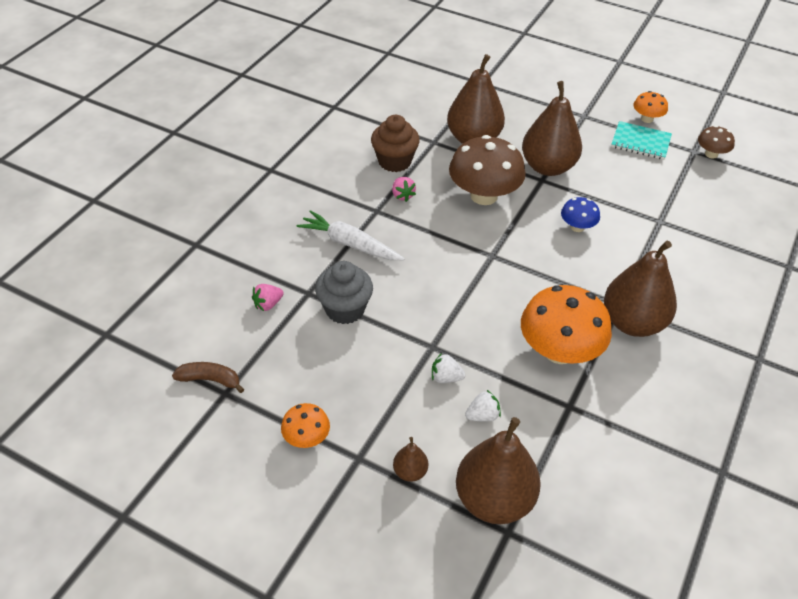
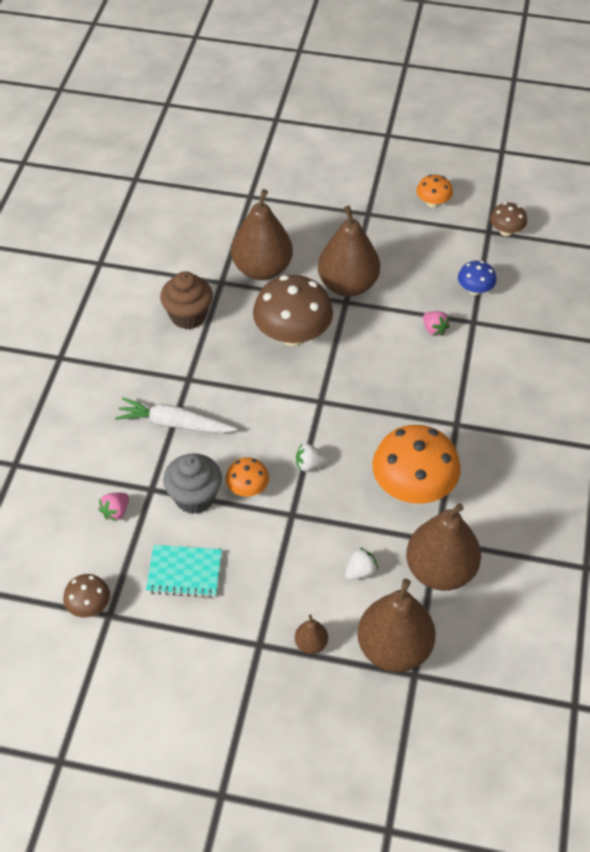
camera: 15 degrees left, 5 degrees up
brown banana [172,362,244,393] -> brown mushroom [63,574,110,617]
orange mushroom [281,403,330,448] -> orange mushroom moved to [226,458,269,497]
pink strawberry [392,177,416,202] -> pink strawberry moved to [423,311,450,336]
white strawberry [432,353,466,383] -> white strawberry moved to [296,444,328,471]
blue mushroom [561,197,600,232] -> blue mushroom moved to [458,261,497,295]
brown pear [604,241,677,337] -> brown pear moved to [406,503,481,591]
turquoise notebook [611,121,672,160] -> turquoise notebook moved to [146,545,222,598]

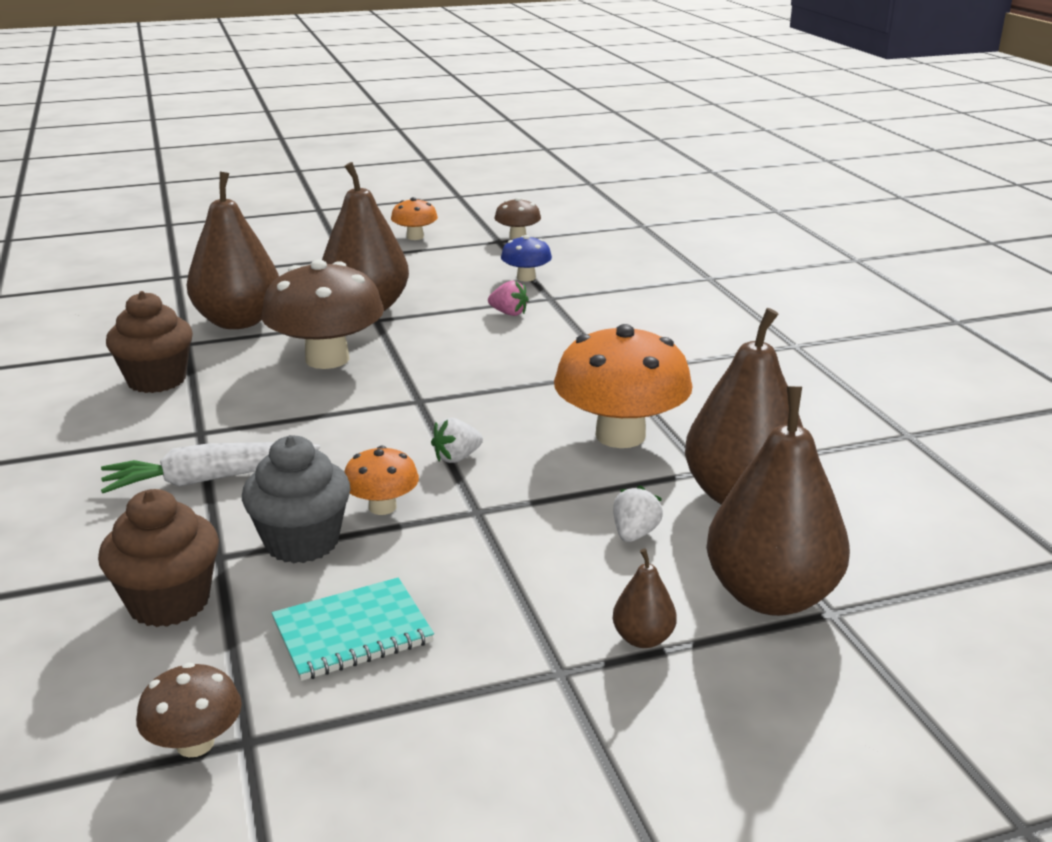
camera: 30 degrees left, 25 degrees down
pink strawberry [98,493,129,521] -> brown cupcake [98,489,219,627]

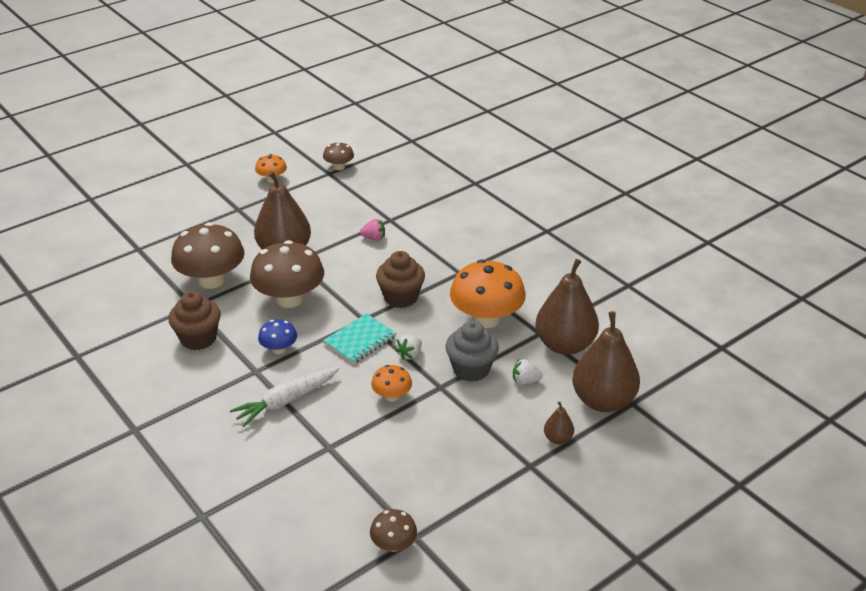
camera: 20 degrees left, 10 degrees up
brown cupcake [98,489,219,627] -> brown cupcake moved to [376,251,425,308]
brown pear [187,172,279,329] -> brown mushroom [171,222,245,289]
grey cupcake [242,435,351,563] -> grey cupcake moved to [446,321,499,382]
turquoise notebook [272,577,434,681] -> turquoise notebook moved to [323,313,396,364]
blue mushroom [501,235,552,281] -> blue mushroom moved to [258,319,297,354]
white strawberry [613,485,663,542] -> white strawberry turned 90 degrees counterclockwise [513,359,543,385]

